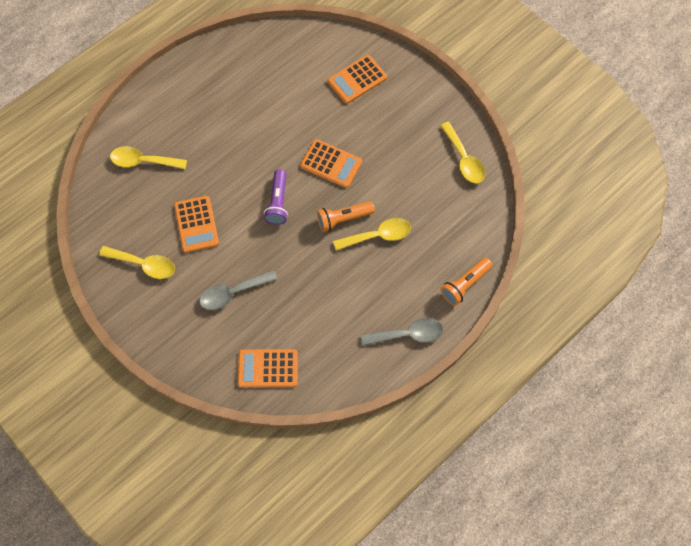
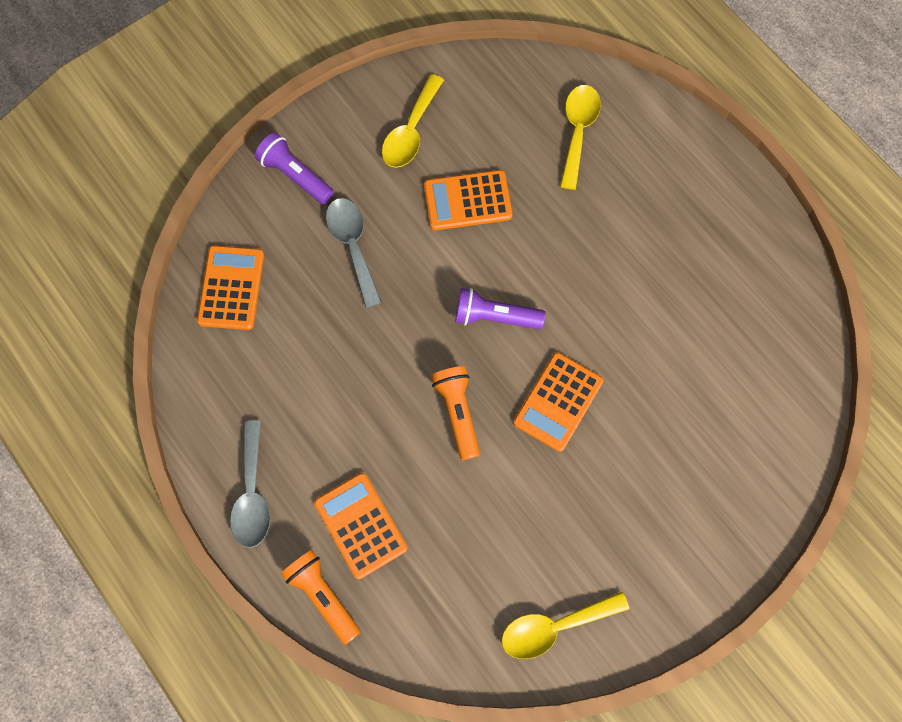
camera: 95 degrees right, 5 degrees up
orange calculator [328,55,387,104] -> orange calculator moved to [314,473,407,579]
yellow spoon [333,218,411,251] -> none
none -> purple flashlight [255,133,334,204]

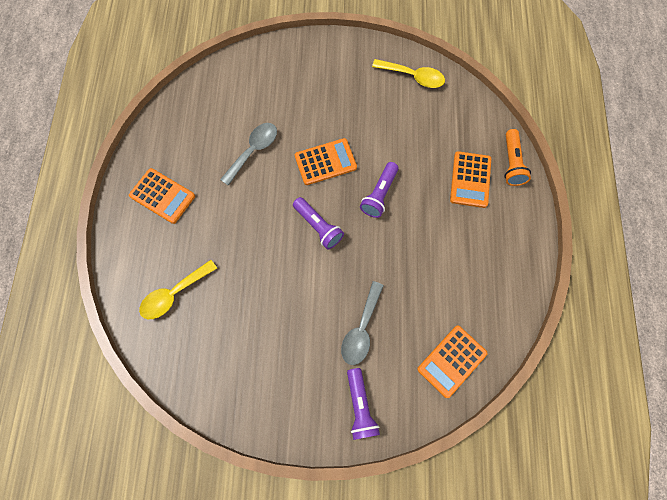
camera: 140 degrees left, 0 degrees up
grey spoon [230,420,271,548] -> grey spoon moved to [220,123,277,186]
yellow spoon [382,74,444,168] -> none
orange calculator [424,170,512,230] -> orange calculator moved to [129,168,195,224]
orange flashlight [431,366,480,460] -> purple flashlight [360,162,399,218]

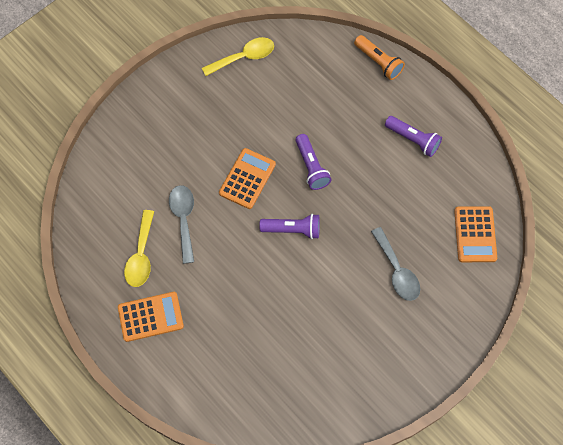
camera: 45 degrees left, 5 degrees down
yellow spoon [139,260,217,319] -> yellow spoon moved to [124,210,154,287]
purple flashlight [347,368,380,440] -> purple flashlight moved to [385,116,442,157]
orange calculator [450,151,491,208] -> none

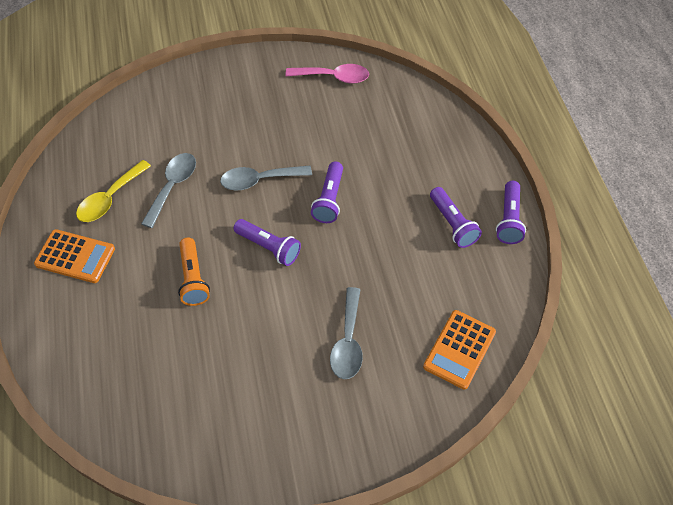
camera: 30 degrees right, 10 degrees down
yellow spoon [202,37,274,76] -> pink spoon [285,64,369,83]
orange calculator [219,148,276,209] -> grey spoon [220,166,312,191]
orange flashlight [354,35,405,80] -> orange flashlight moved to [178,238,210,306]
none -> purple flashlight [496,181,526,244]

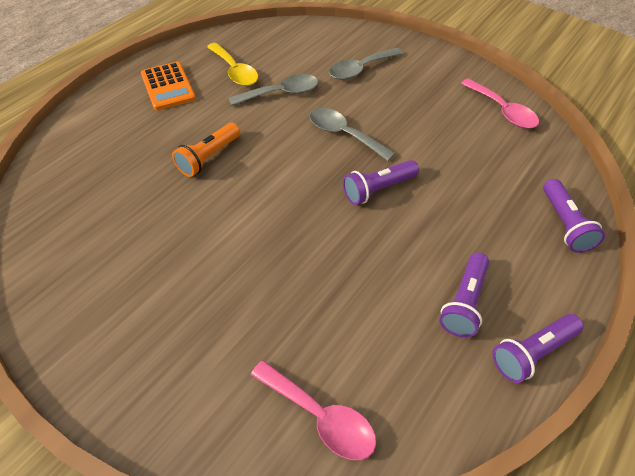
camera: 50 degrees right, 5 degrees down
yellow spoon [76,160,151,222] -> yellow spoon turned 120 degrees counterclockwise [207,43,258,86]
purple flashlight [234,219,301,266] -> purple flashlight moved to [543,179,605,253]
grey spoon [330,287,363,379] -> grey spoon moved to [329,48,403,80]
orange calculator [423,310,496,390] -> pink spoon [251,360,376,460]

